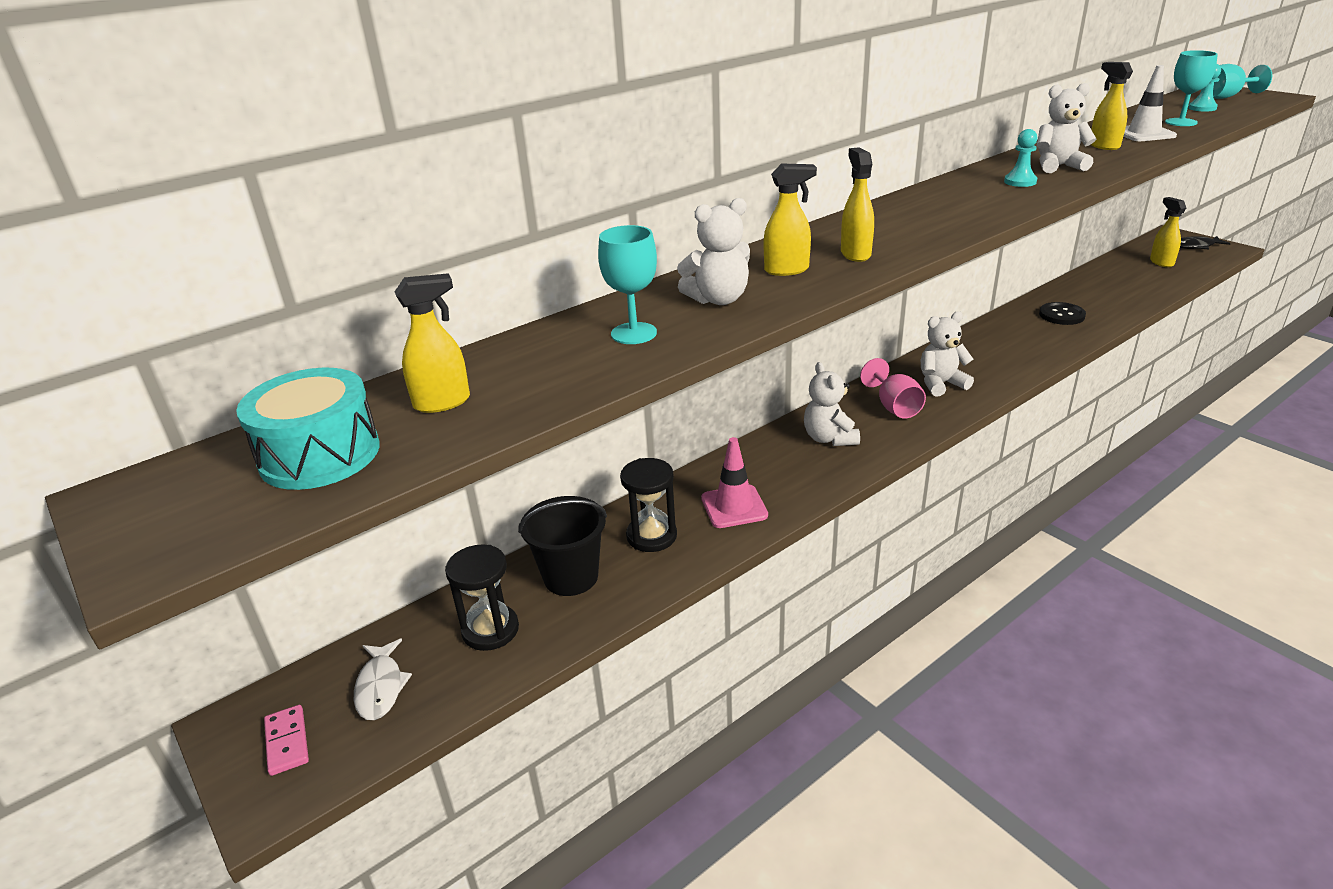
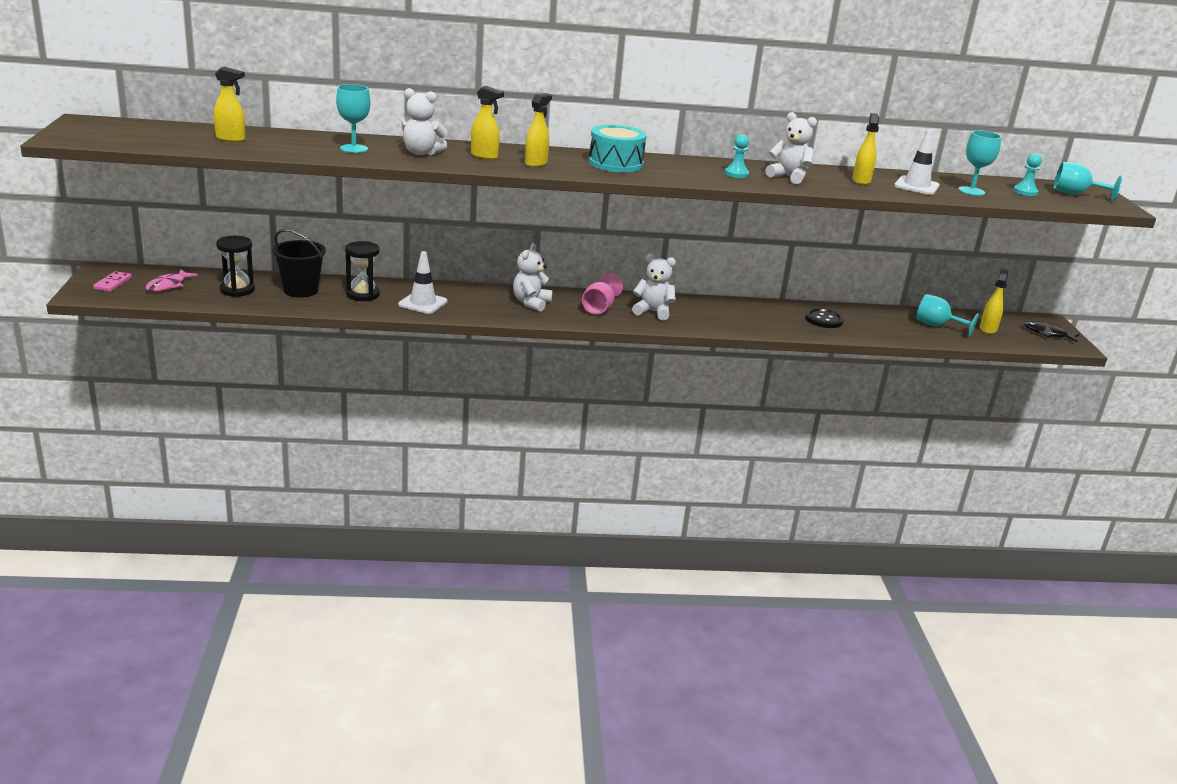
camera: 30 degrees right, 5 degrees down
turquoise drum [236,368,380,490] -> turquoise drum moved to [589,125,647,172]
white fish [354,639,412,720] -> pink fish [146,269,198,292]
pink traffic cone [701,437,768,528] -> white traffic cone [398,251,447,314]
none -> turquoise goblet [916,294,979,336]

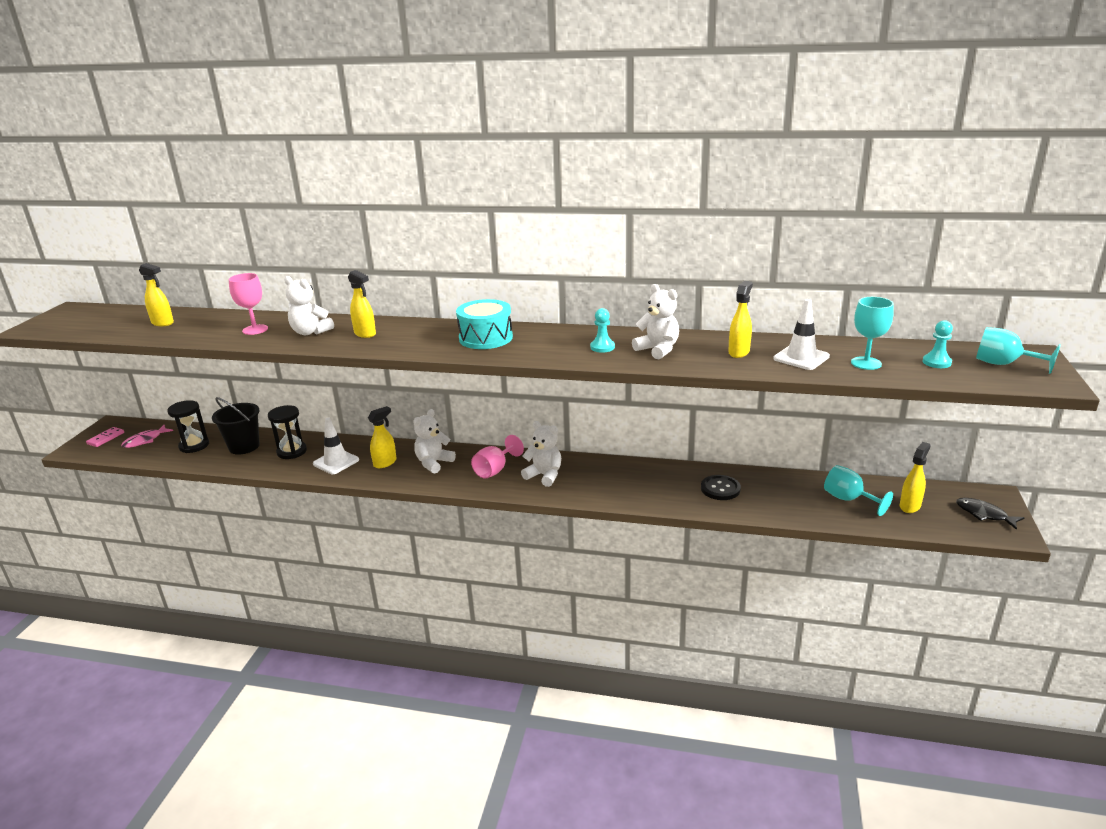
camera: 20 degrees right, 0 degrees up
turquoise goblet [336,84,370,153] -> pink goblet [229,273,268,335]
yellow spray bottle [525,93,552,167] -> yellow spray bottle moved to [368,406,397,468]

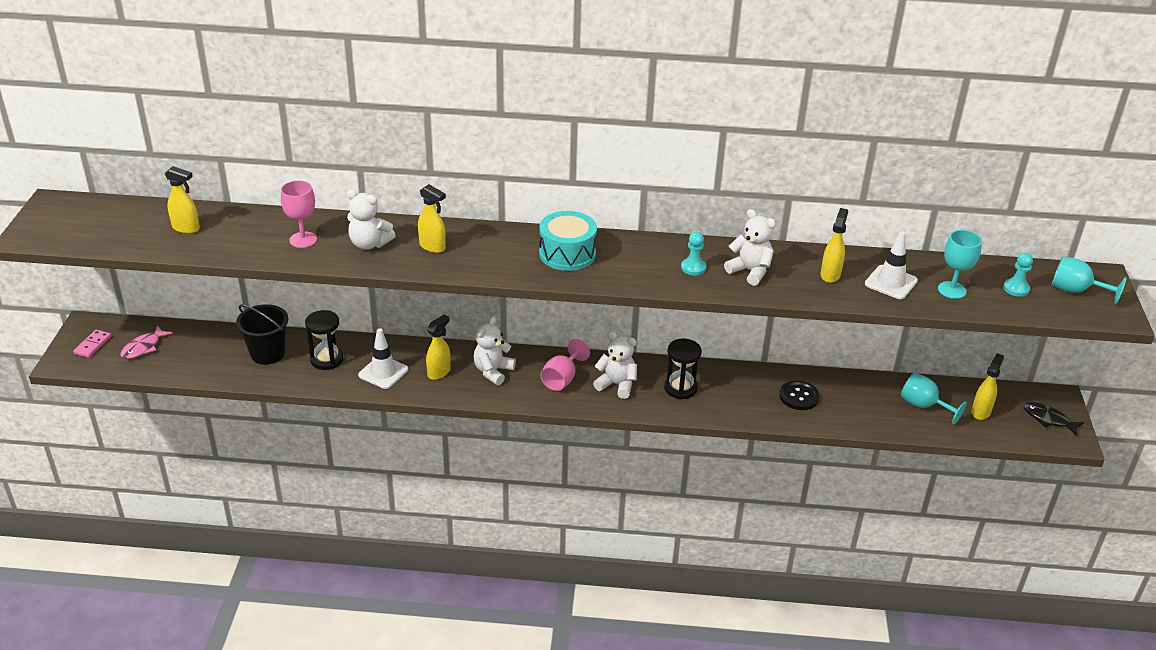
camera: 10 degrees left, 10 degrees up
black hourglass [167,400,209,453] -> black hourglass moved to [664,339,702,399]

